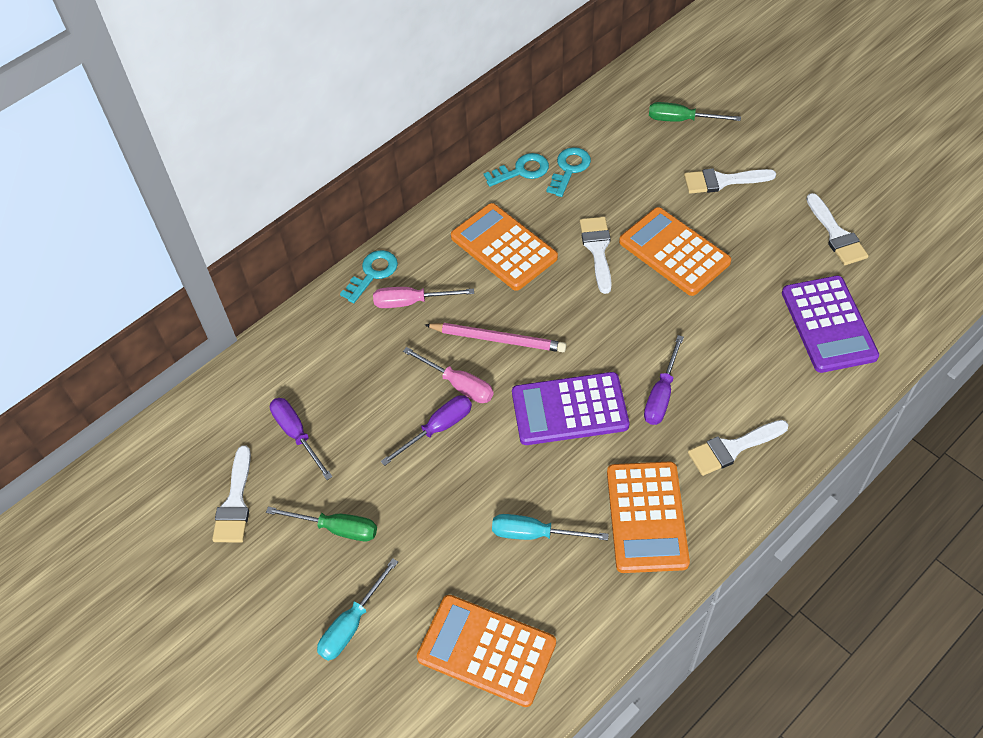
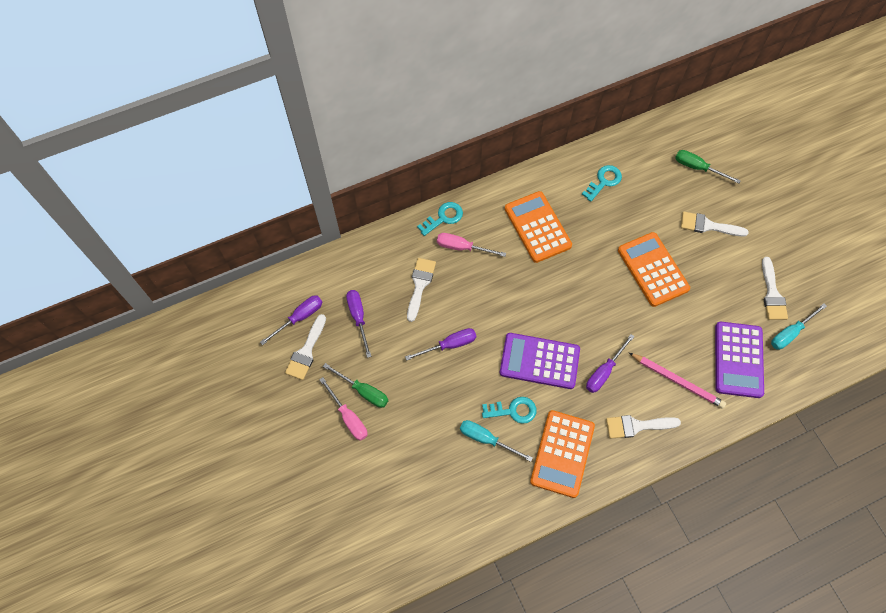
camera: 15 degrees right, 10 degrees up
turquoise screwdriver [317,558,398,661] -> turquoise screwdriver moved to [771,303,827,350]
pink screwdriver [403,347,494,403] -> pink screwdriver moved to [319,377,367,441]
orange calculator [417,595,556,707] -> none
pink pencil [425,323,567,352] -> pink pencil moved to [629,353,726,408]
turquoise key [484,153,549,187] -> turquoise key moved to [482,397,536,424]
white brush [580,217,612,294] -> white brush moved to [407,258,436,322]
none -> purple screwdriver [260,296,322,345]

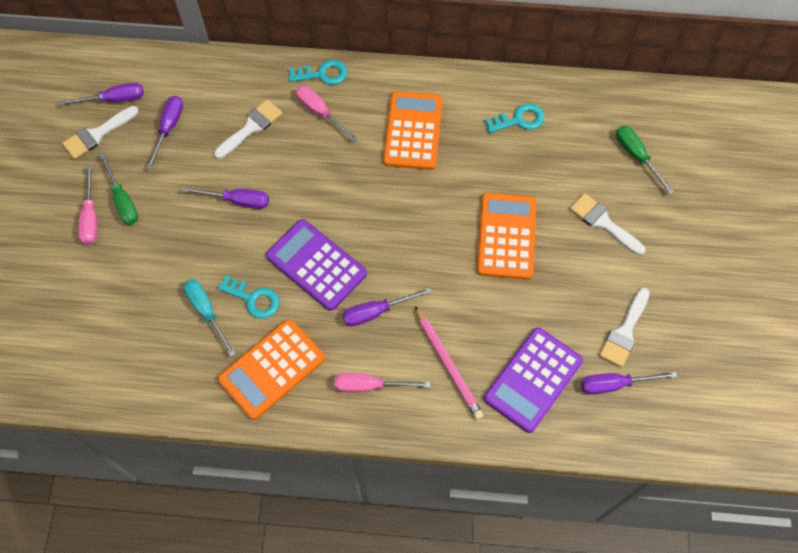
camera: 30 degrees right, 0 degrees up
white brush [606,415,681,439] -> pink screwdriver [334,373,431,393]
turquoise screwdriver [771,303,827,350] -> purple screwdriver [581,372,677,394]

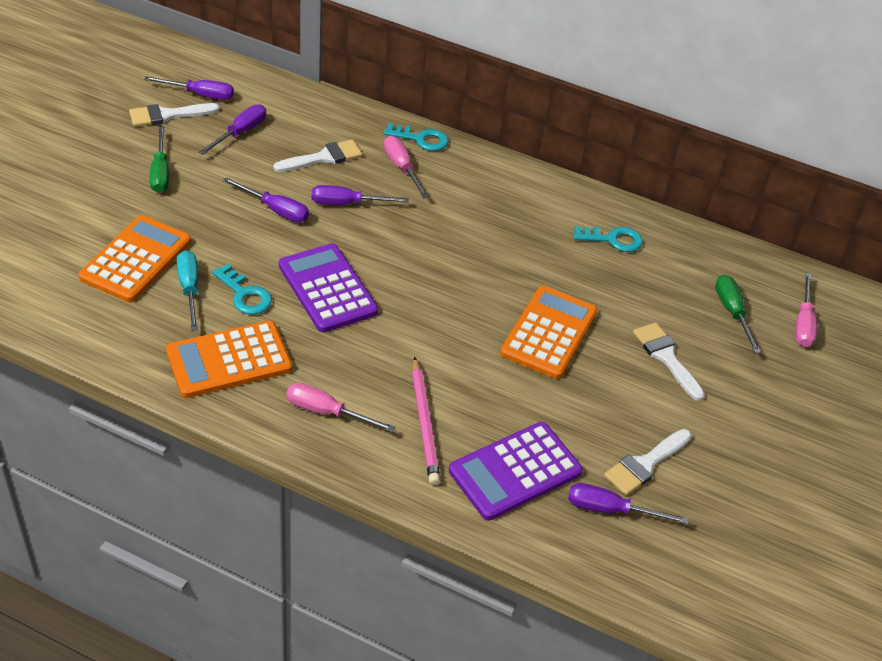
camera: 15 degrees right, 20 degrees down
pink screwdriver [78,165,98,245] -> pink screwdriver moved to [795,273,817,347]
purple screwdriver [342,287,432,327] -> purple screwdriver moved to [312,185,409,205]
orange calculator [383,91,442,170] -> orange calculator moved to [79,215,191,302]

